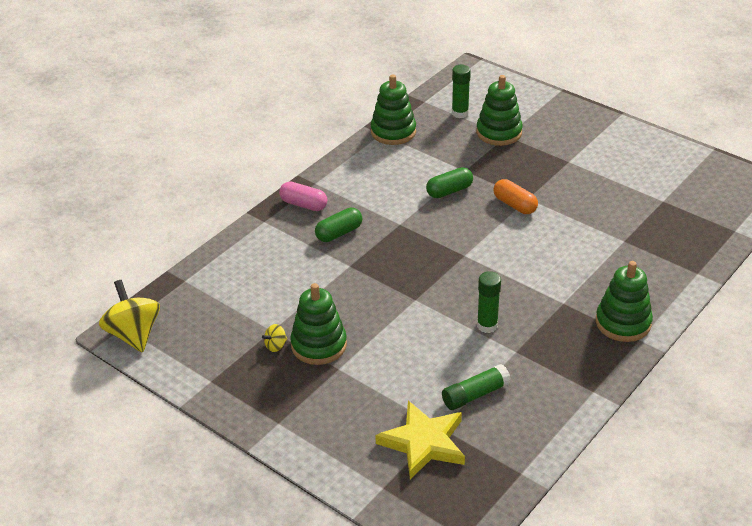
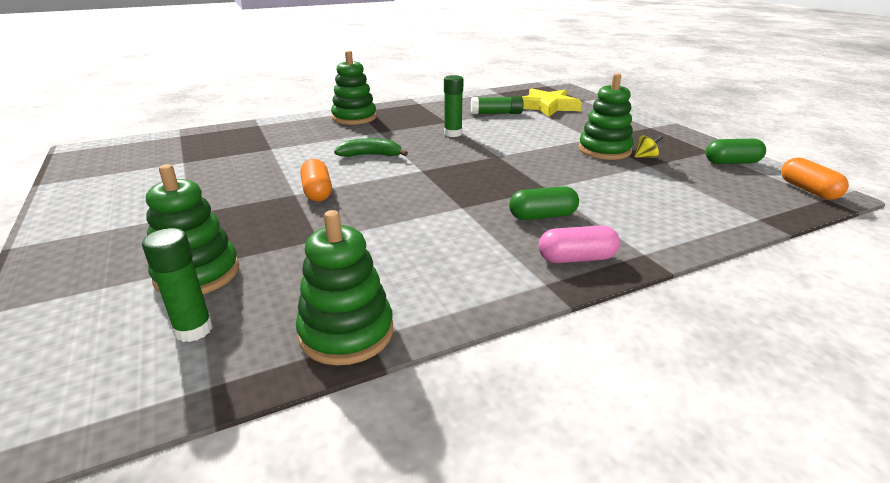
camera: 155 degrees left, 10 degrees down
yellow spinning top [99,280,160,352] -> orange capsule [781,158,849,200]
pink capsule [279,182,327,211] -> pink capsule turned 60 degrees counterclockwise [538,225,620,263]
green capsule [426,167,473,198] -> green capsule moved to [706,139,766,164]
none -> green banana [334,138,408,157]

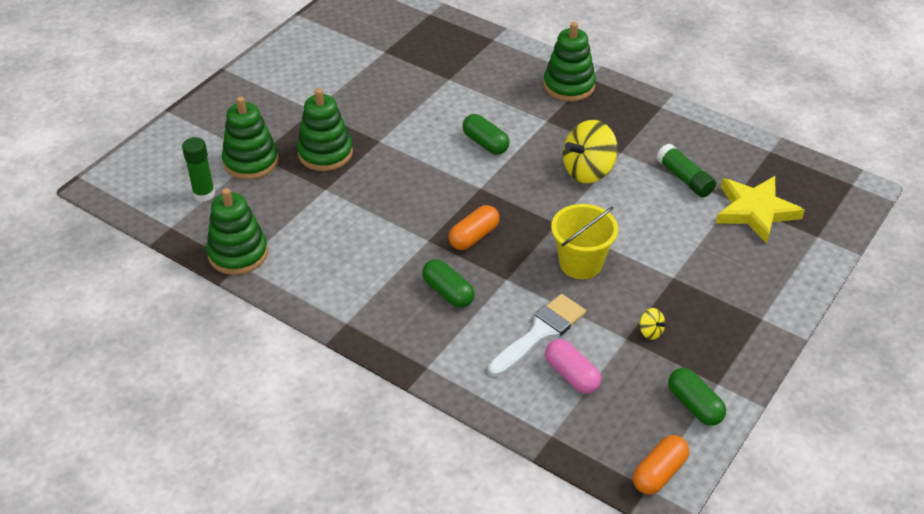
camera: 60 degrees right, 15 degrees up
orange capsule [300,159,332,201] -> orange capsule moved to [449,205,500,250]
green banana [334,138,408,157] -> green capsule [462,114,509,155]
green glue stick [444,75,463,137] -> yellow spinning top [563,120,618,183]
pink capsule [538,225,620,263] -> pink capsule moved to [545,339,601,394]
green stacking toy [579,73,634,160] -> green stacking toy moved to [297,88,353,171]
none -> white brush [488,294,586,377]
none -> yellow bucket [551,204,618,279]

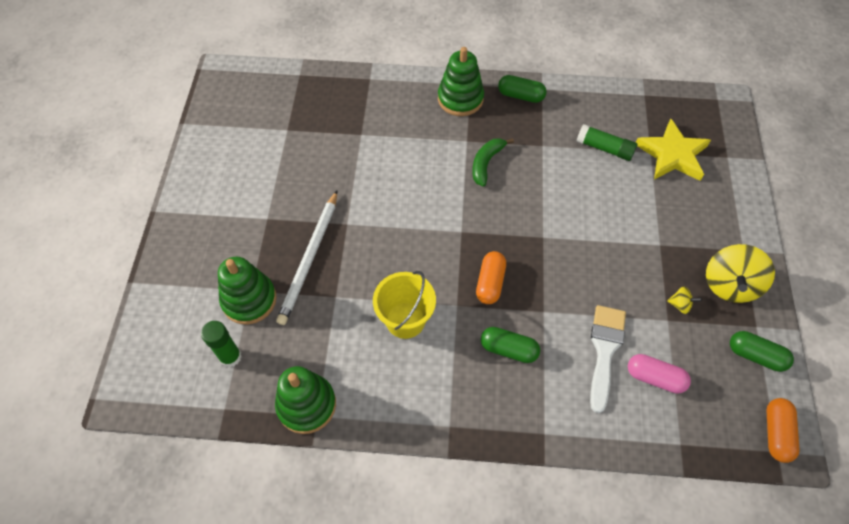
camera: 30 degrees left, 15 degrees up
green stacking toy [297,88,353,171] -> white pencil [276,191,337,325]
green capsule [462,114,509,155] -> green capsule moved to [498,75,547,103]
yellow bucket [551,204,618,279] -> yellow bucket moved to [373,271,436,339]
yellow spinning top [563,120,618,183] -> yellow spinning top moved to [706,244,775,303]
none -> green banana [472,138,514,187]

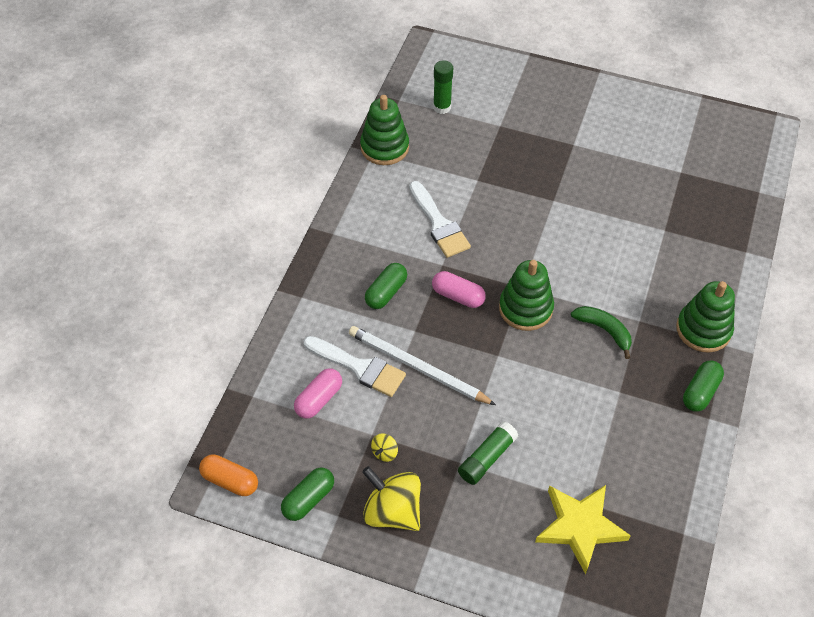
camera: 105 degrees right, 5 degrees down
green stacking toy [218,257,277,325] -> green stacking toy moved to [499,260,554,331]
white pencil [276,191,337,325] -> white pencil moved to [349,326,496,405]
yellow bucket [373,271,436,339] -> white brush [409,181,471,258]
orange capsule [476,251,506,304] -> pink capsule [432,271,486,308]
green glue stick [576,124,637,161] -> green glue stick moved to [458,421,519,485]

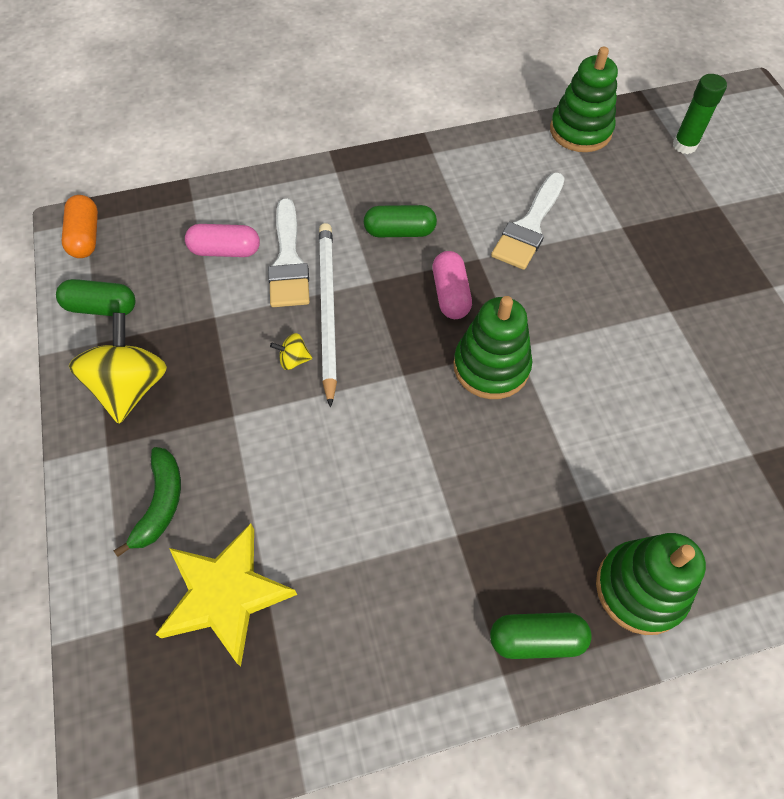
camera: 55 degrees right, 5 degrees up
yellow spinning top [371,434,398,462] -> yellow spinning top moved to [270,333,312,370]
green glue stick [458,421,519,485] -> none
green banana [571,306,632,359] -> green banana moved to [114,447,181,557]

